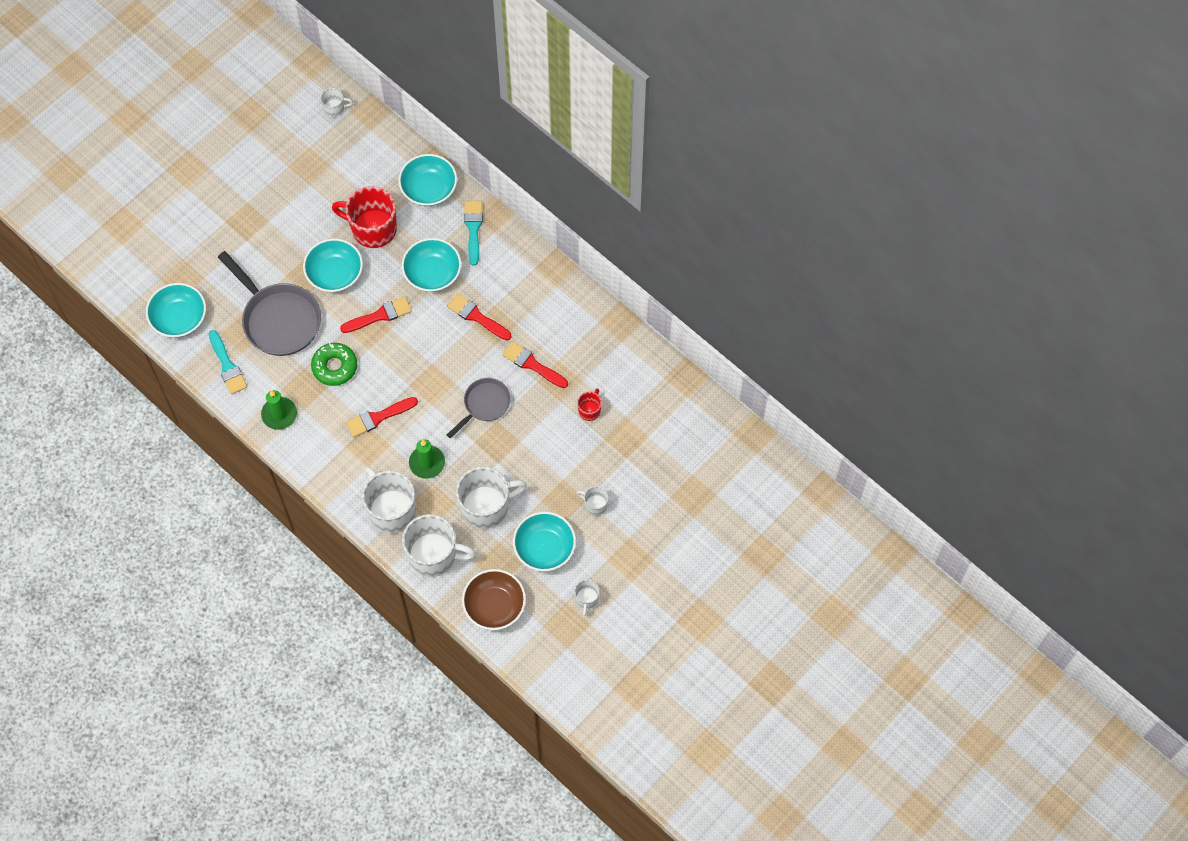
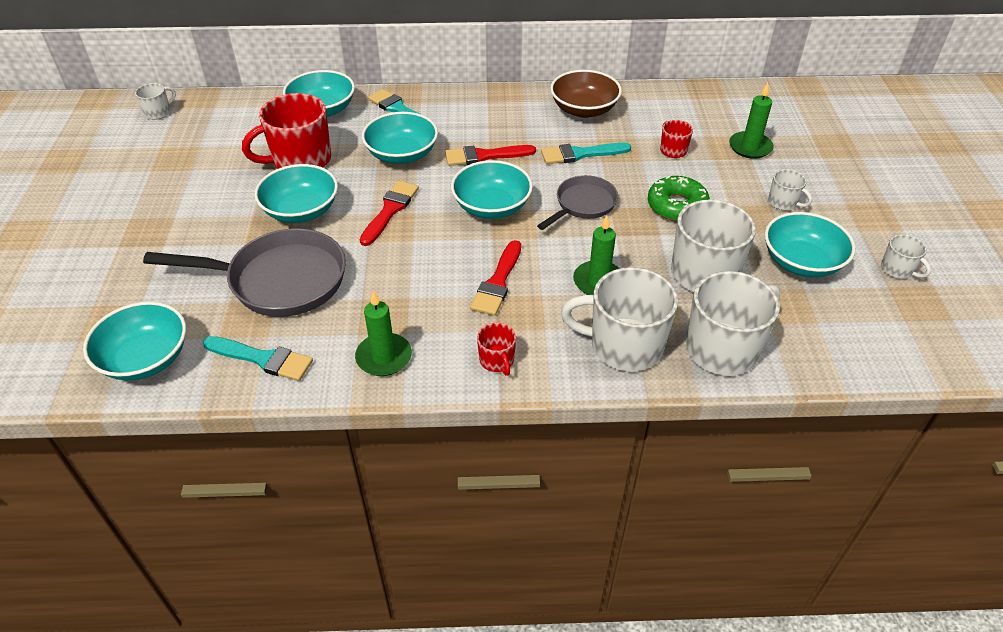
camera: 45 degrees left, 20 degrees down
green donut [311,343,357,386] -> green donut moved to [648,176,710,221]
grey pan [447,378,511,438] -> grey pan turned 45 degrees clockwise [537,175,618,230]
brown bowl [462,569,526,630] -> brown bowl moved to [550,70,622,118]
red brush [502,341,568,388] -> turquoise brush [541,143,631,164]
white mug [577,486,609,516] -> white mug turned 120 degrees counterclockwise [768,169,812,210]
none -> turquoise bowl [451,160,533,219]
none -> red mug [477,323,516,376]
none -> green candle [729,83,774,159]

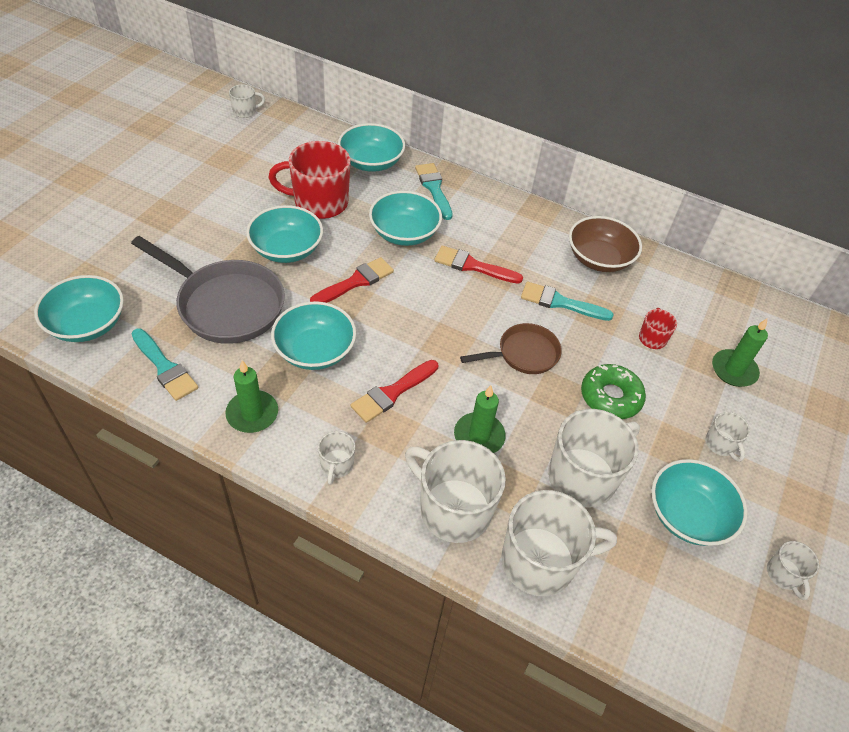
camera: 25 degrees right, 5 degrees up
turquoise bowl [451,160,533,219] -> turquoise bowl moved to [271,301,356,370]
red mug [477,323,516,376] -> white mug [318,431,355,485]
grey pan [537,175,618,230] -> brown pan [460,323,562,374]

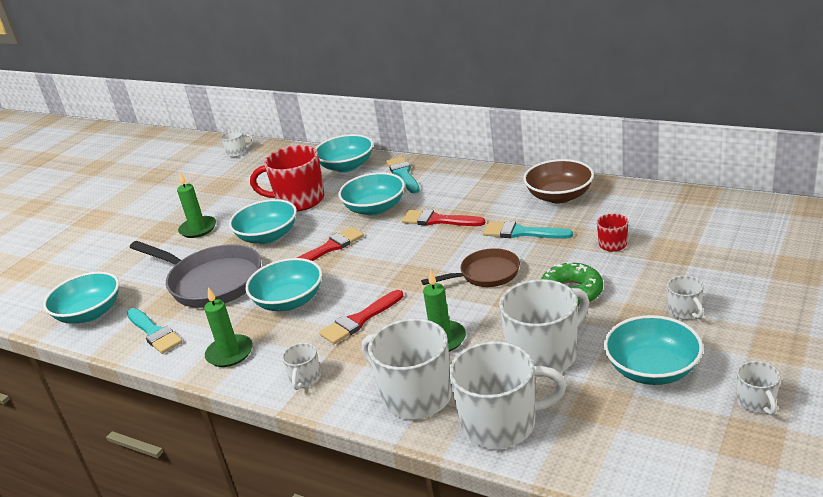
camera: 10 degrees right, 20 degrees down
green candle [712,318,768,387] -> green candle moved to [177,173,216,238]

